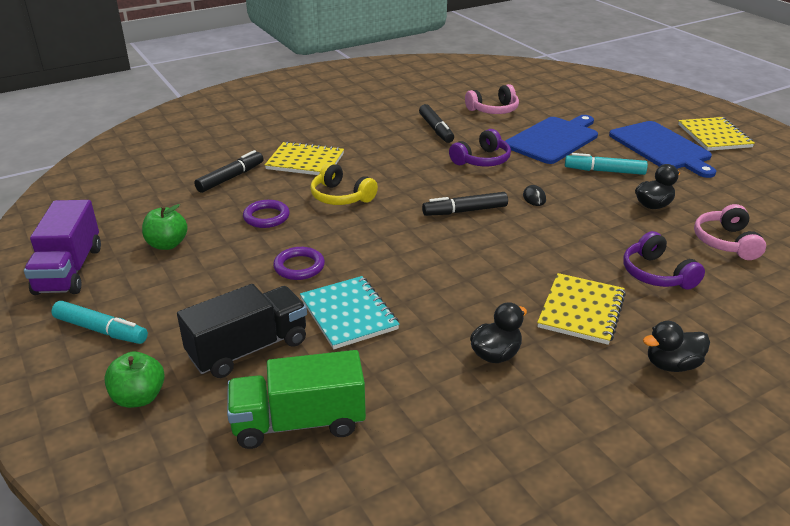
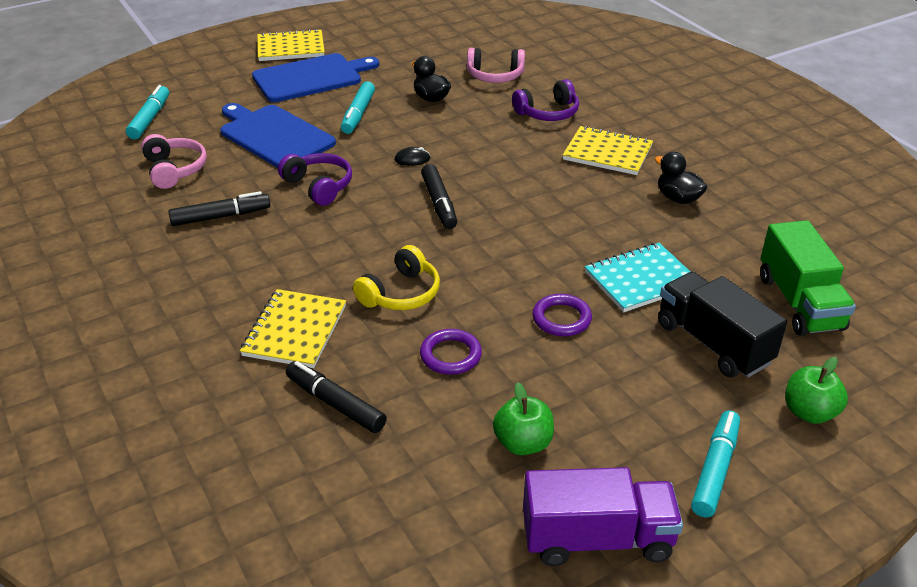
camera: 90 degrees left, 5 degrees up
black duck [643,321,710,372] -> none
none -> turquoise marker [126,85,169,140]

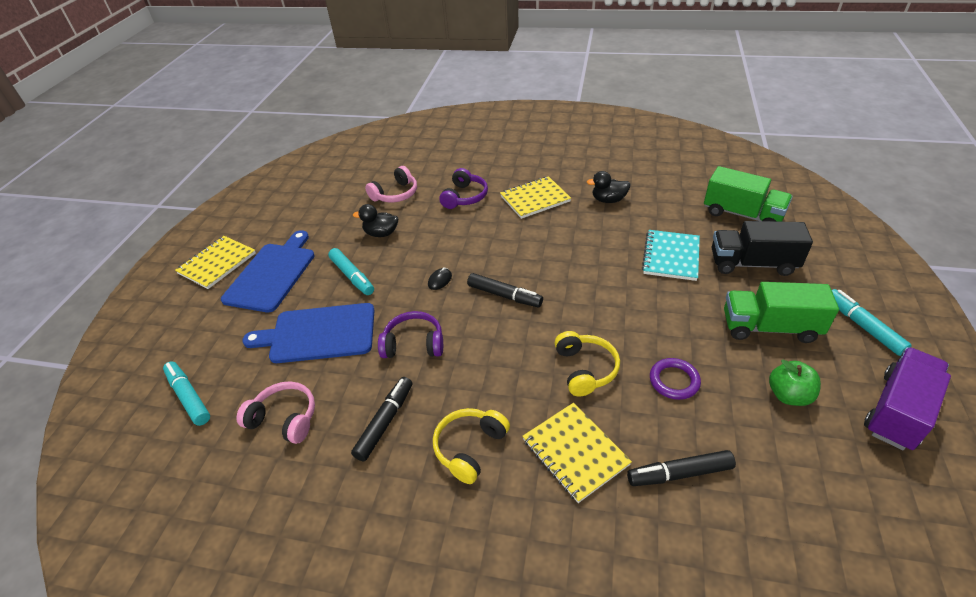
camera: 45 degrees left, 5 degrees up
purple ring [532,294,592,336] -> none
green apple [785,357,848,424] -> none
none -> yellow headphones [433,408,510,484]
none -> green truck [724,282,839,343]

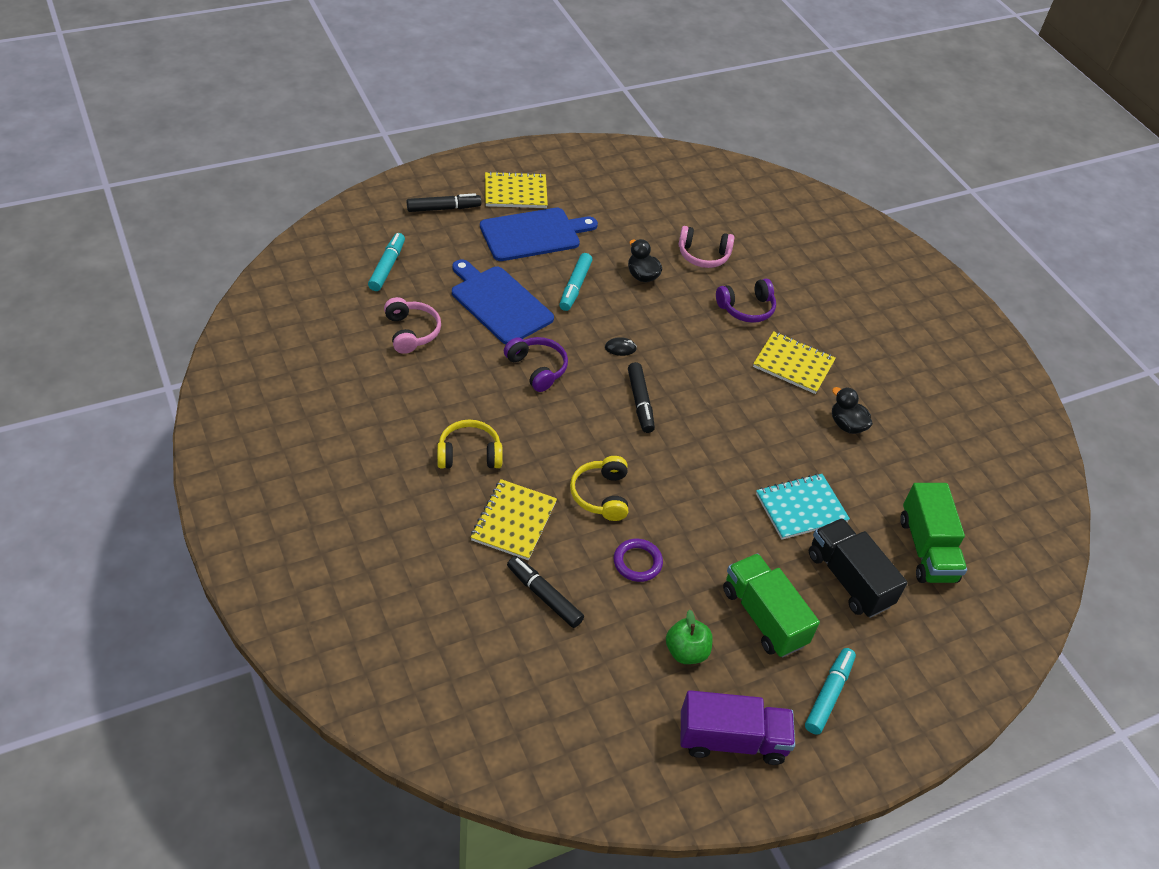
camera: 45 degrees right, 5 degrees up
black marker [351,377,412,461] -> black marker moved to [407,193,481,212]
yellow headphones [555,331,620,397] -> yellow headphones turned 135 degrees clockwise [570,456,628,521]

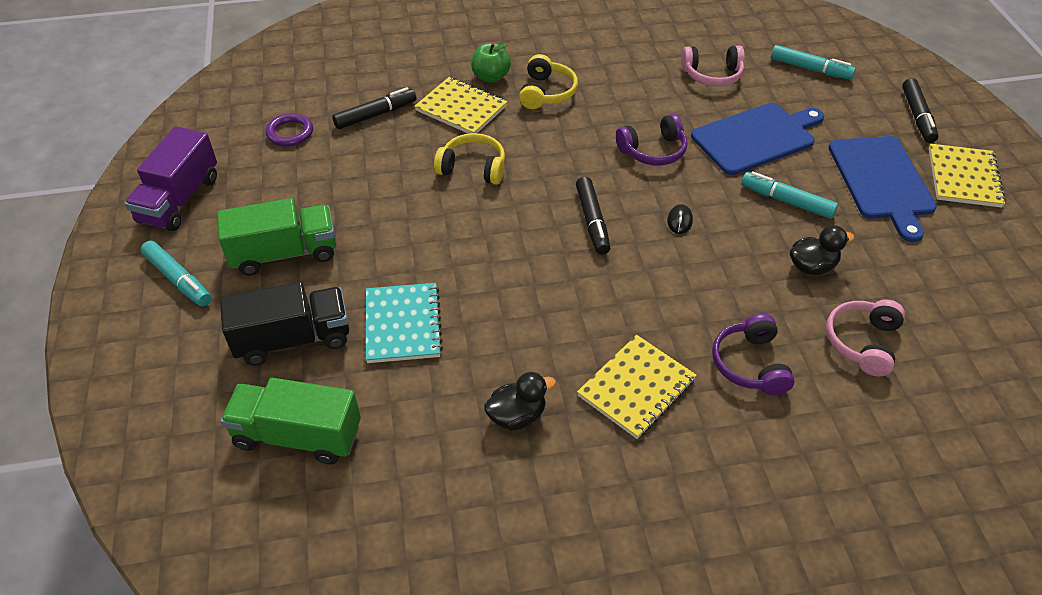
camera: 110 degrees right, 0 degrees up
purple ring [614,539,663,582] -> purple ring moved to [266,113,313,147]
black marker [628,362,655,433] -> black marker turned 105 degrees counterclockwise [576,177,610,254]
green apple [666,610,713,664] -> green apple moved to [471,43,511,83]

